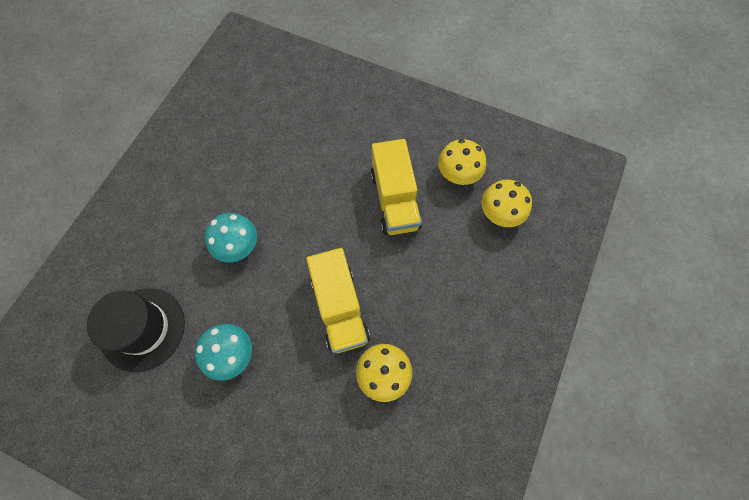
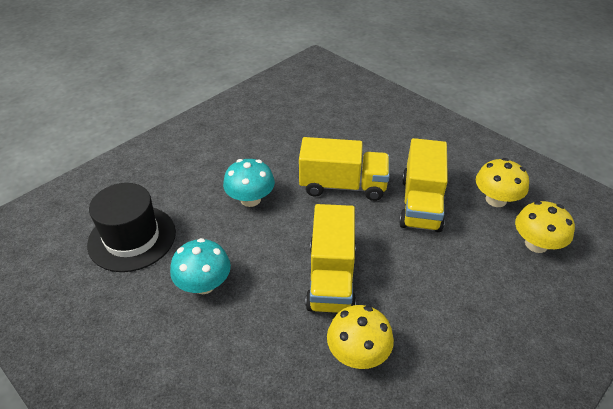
camera: 20 degrees right, 25 degrees down
none -> yellow truck [299,137,390,201]

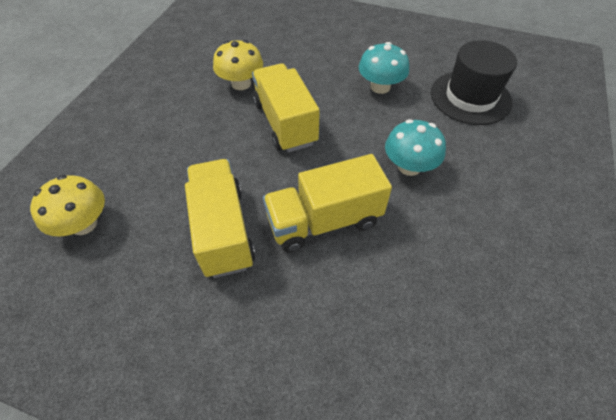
camera: 155 degrees right, 10 degrees up
yellow mushroom [476,158,529,207] -> none

